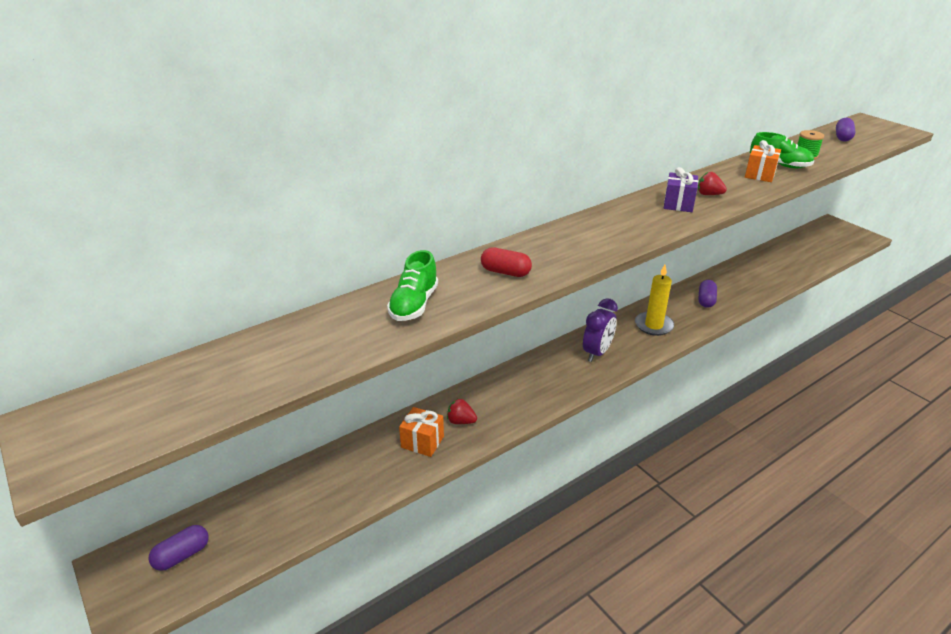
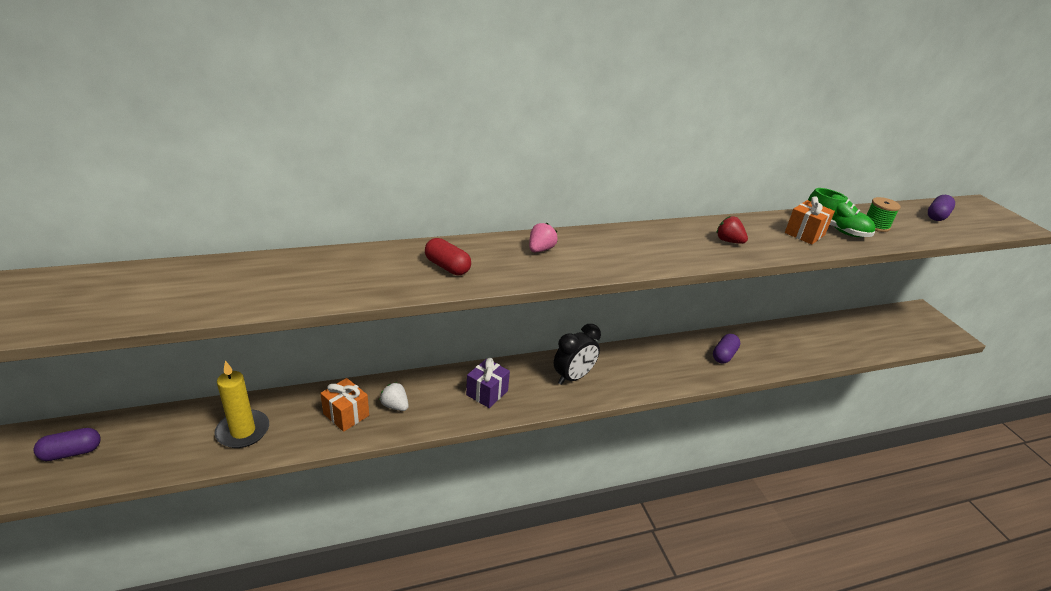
camera: 15 degrees right, 0 degrees up
green shoe [387,250,438,321] -> none
red strawberry [447,399,477,424] -> white strawberry [380,382,409,411]
purple clock [583,298,618,362] -> black clock [554,324,601,385]
yellow candle [635,265,674,336] -> yellow candle moved to [215,360,269,448]
purple gift [664,167,698,212] -> purple gift moved to [466,358,510,408]
none -> pink strawberry [529,223,558,252]

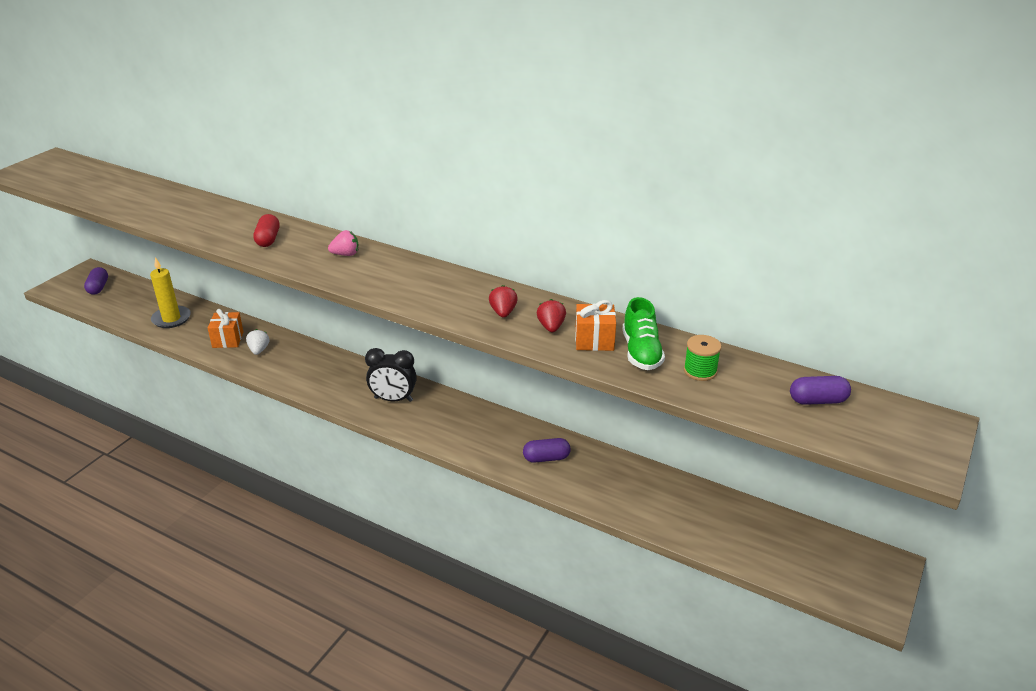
camera: 50 degrees right, 0 degrees up
purple capsule [33,428,101,461] -> purple capsule turned 60 degrees clockwise [84,267,108,295]
purple gift [466,358,510,408] -> none
none -> red strawberry [537,299,566,332]

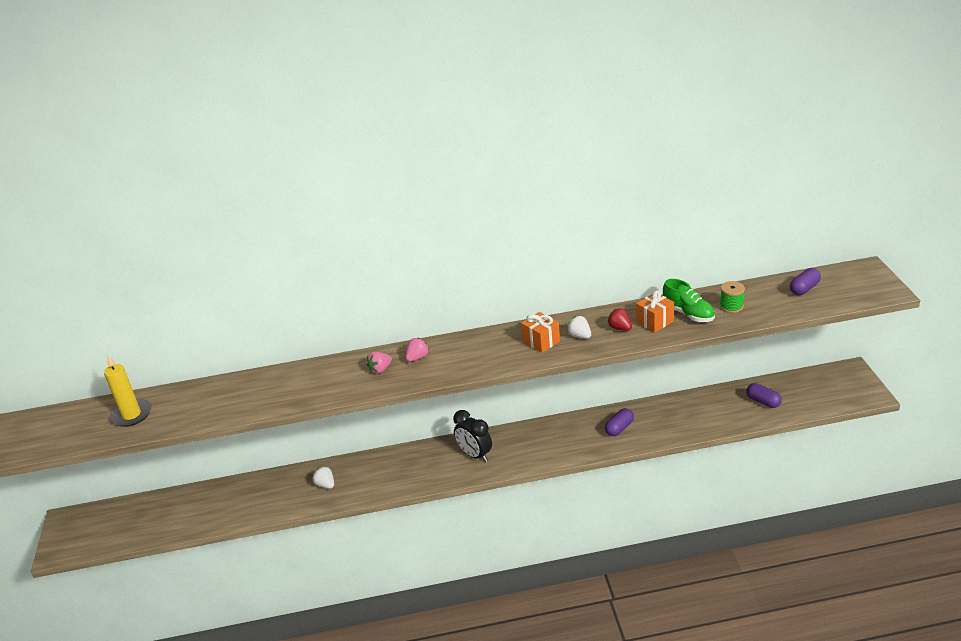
camera: 35 degrees left, 0 degrees up
purple capsule [84,267,108,295] -> purple capsule moved to [746,383,782,408]
yellow candle [150,257,191,328] -> yellow candle moved to [104,356,151,427]
orange gift [208,309,244,348] -> orange gift moved to [521,312,560,353]
red capsule [253,214,279,247] -> none
black clock [365,348,417,402] -> black clock turned 75 degrees clockwise [453,410,492,462]
red strawberry [489,285,518,318] -> white strawberry [567,316,591,338]
none -> pink strawberry [367,351,392,374]

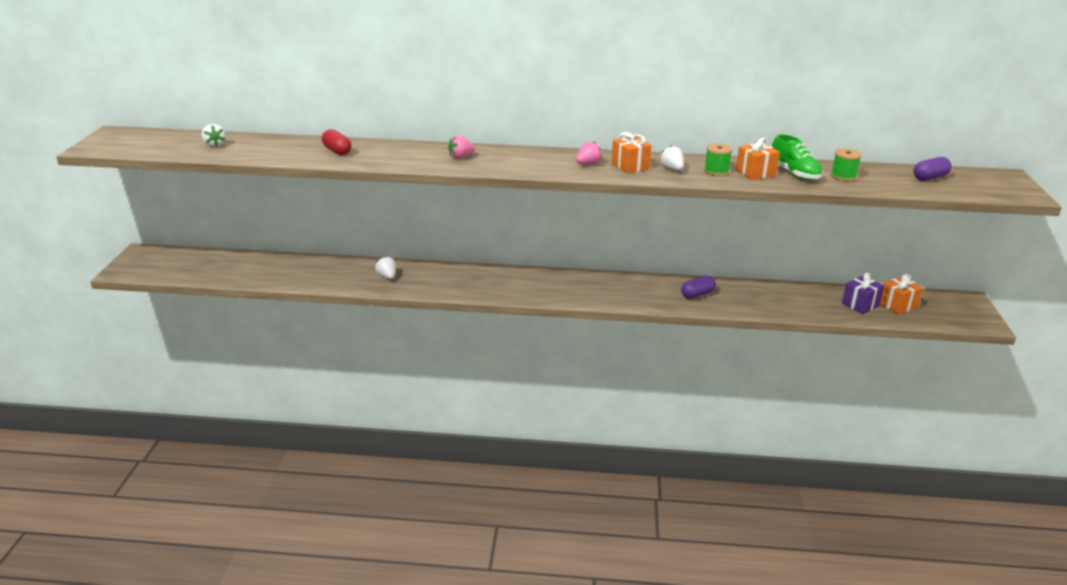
camera: 10 degrees right, 5 degrees down
yellow candle [104,356,151,427] -> white strawberry [202,124,226,147]
pink strawberry [405,338,429,362] -> pink strawberry moved to [576,141,602,165]
black clock [453,410,492,462] -> none
red strawberry [607,308,632,331] -> green spool [704,143,733,176]
purple capsule [746,383,782,408] -> purple gift [842,273,884,314]
none -> red capsule [322,129,351,155]
none -> orange gift [880,274,923,314]

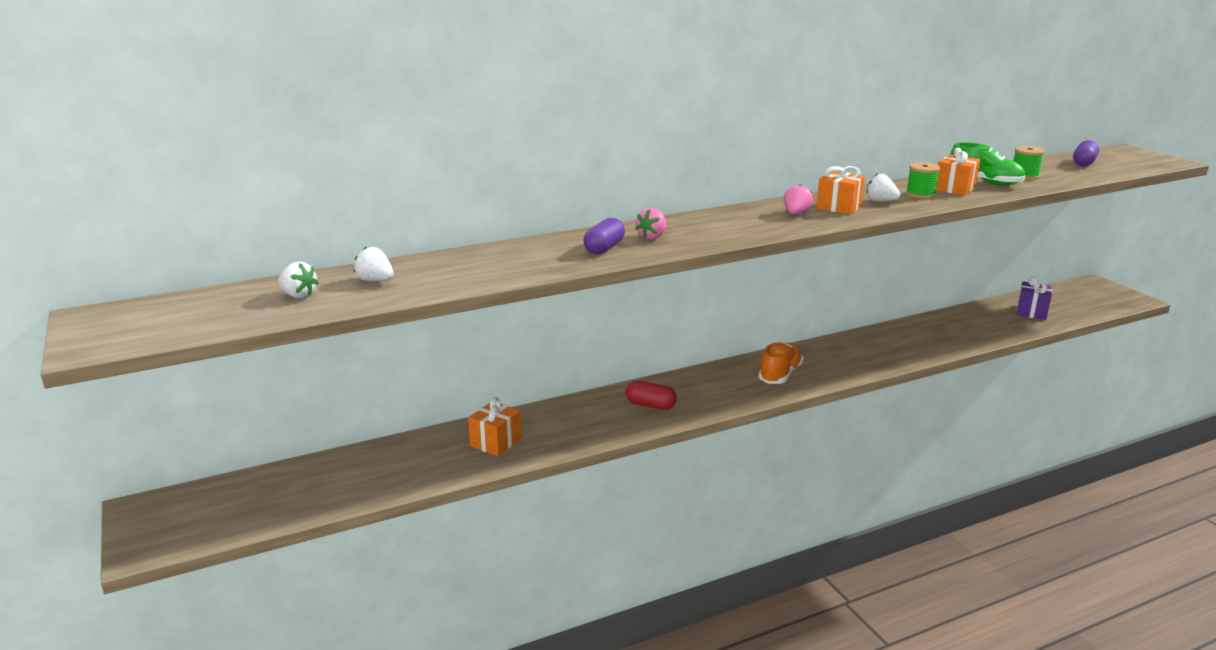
camera: 30 degrees left, 5 degrees down
red capsule [322,129,351,155] -> red capsule moved to [626,381,677,410]
white strawberry [375,256,396,279] -> white strawberry moved to [354,247,394,281]
purple capsule [681,275,716,299] -> purple capsule moved to [583,218,625,254]
orange gift [880,274,923,314] -> orange gift moved to [468,397,522,456]
none -> orange shoe [758,342,804,384]

